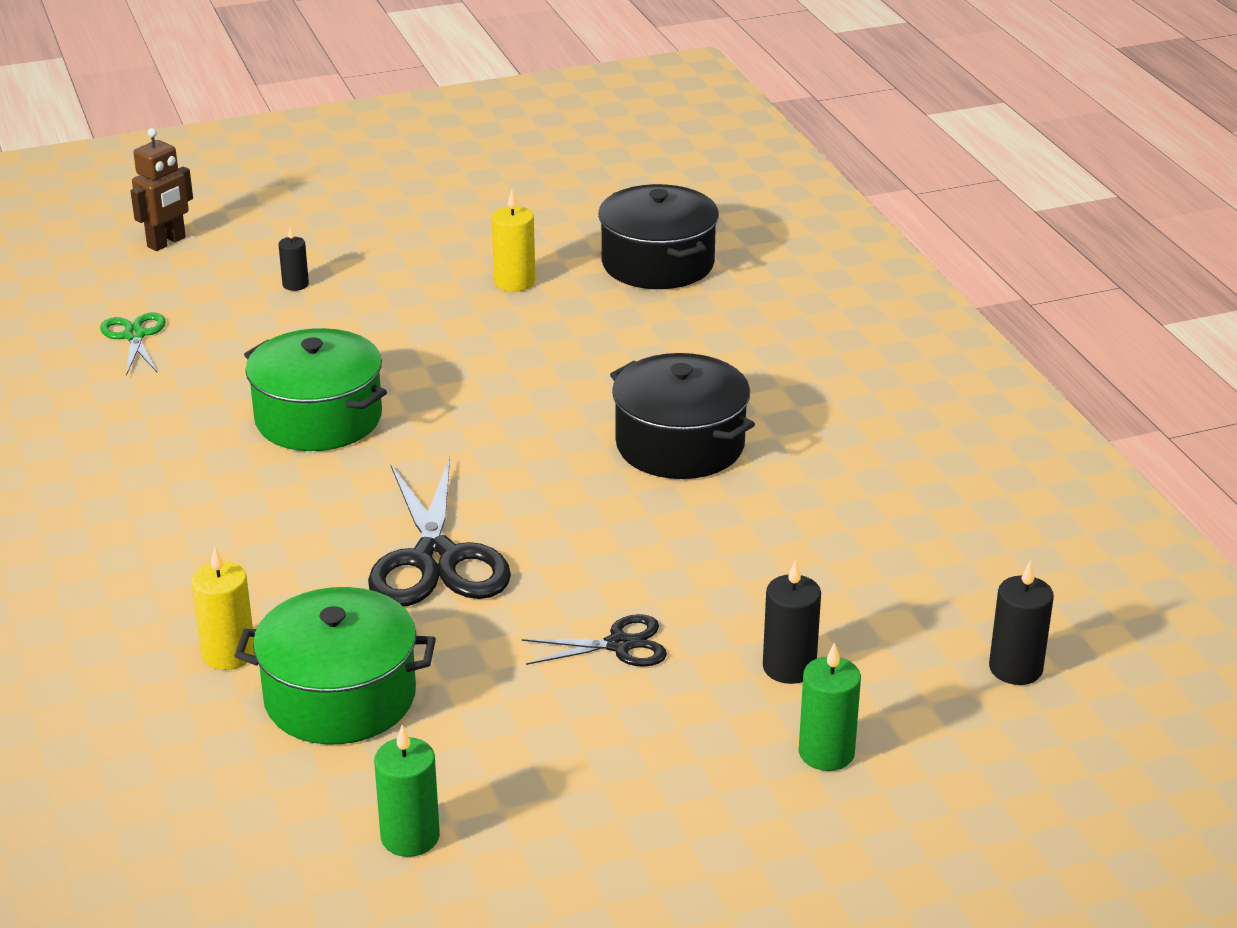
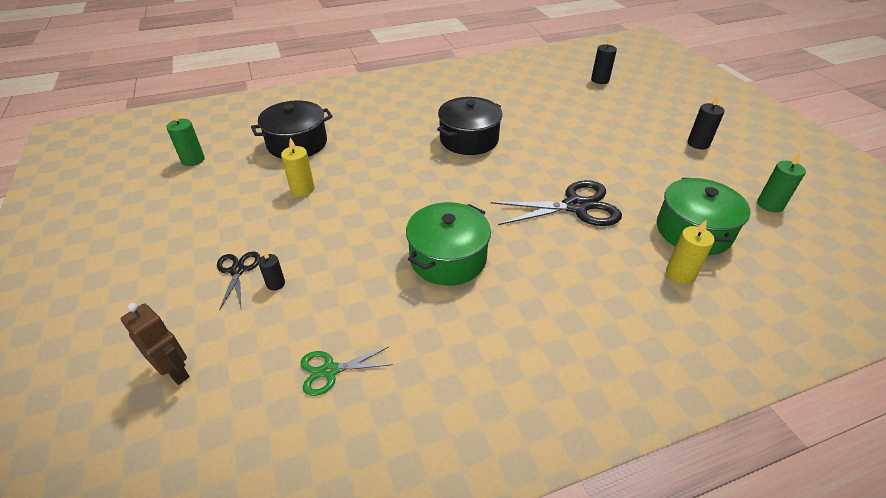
camera: 90 degrees left, 10 degrees up
black scissors [522,614,667,667] -> black scissors moved to [217,251,261,311]
black candle [763,559,821,684] -> black candle moved to [687,94,724,149]
green candle [799,642,861,771] -> green candle moved to [167,110,205,166]

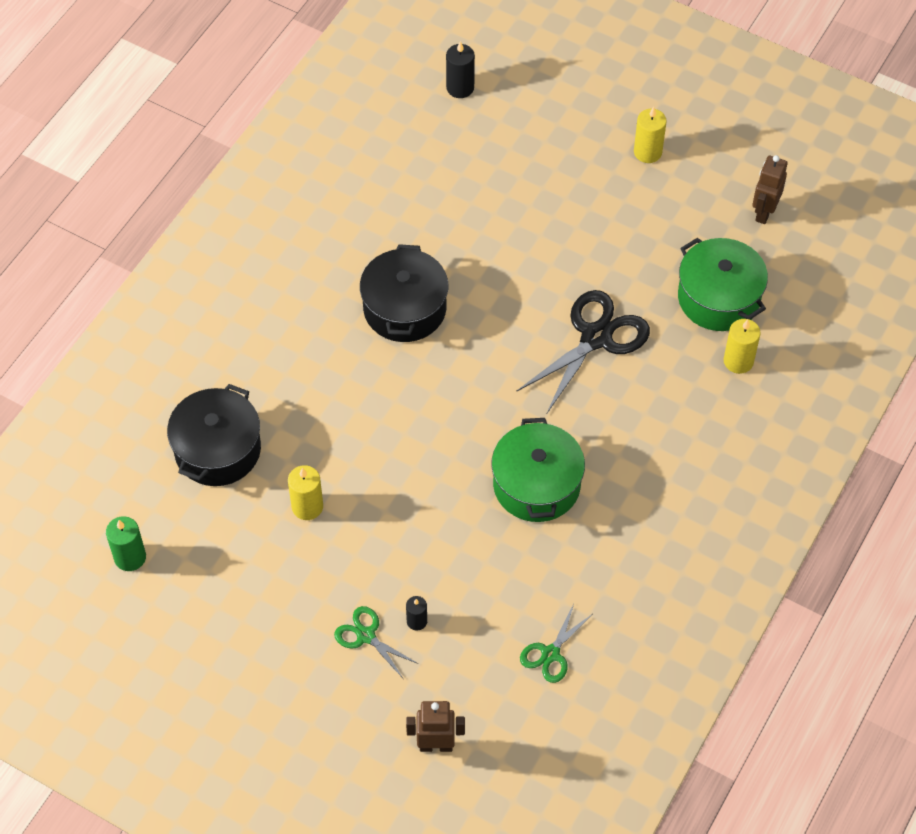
camera: 40 degrees left, 15 degrees up
black scissors [217,251,261,311] -> green scissors [334,606,418,678]
black candle [687,94,724,149] -> yellow candle [634,107,667,163]
green candle [757,152,806,213] -> brown robot [752,155,787,224]

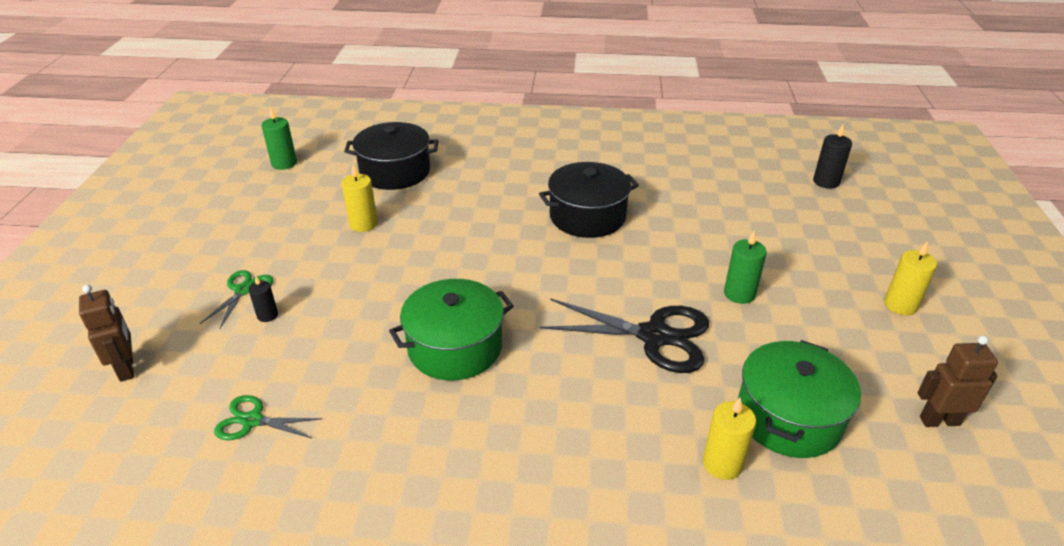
camera: 65 degrees right, 20 degrees down
none -> green candle [724,230,767,304]

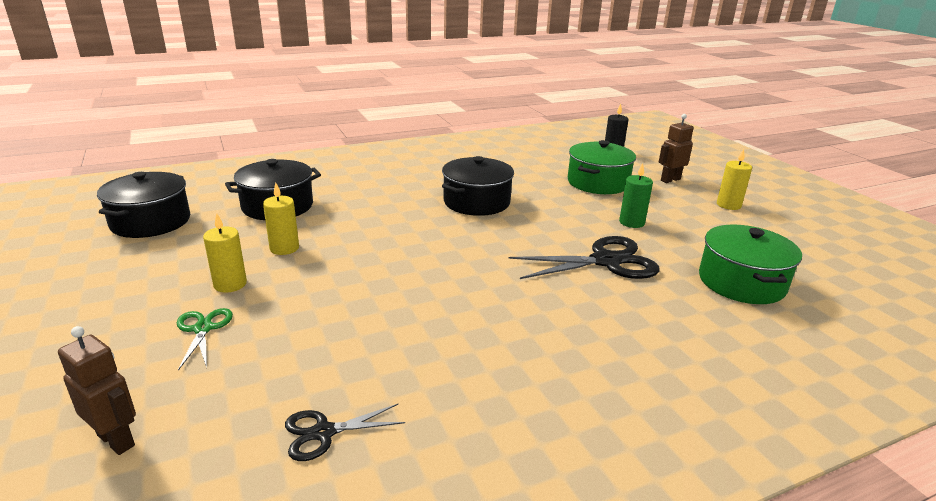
camera: 30 degrees left, 10 degrees down
green scissors [214,395,322,440] -> black scissors [285,404,405,461]
black candle [248,276,278,322] -> none
green candle [262,107,297,170] -> black pot [97,172,190,238]
green pot [389,279,514,380] -> green pot moved to [568,140,636,194]
yellow candle [703,397,756,480] -> yellow candle moved to [203,213,247,293]
brown robot [918,336,998,427] -> brown robot moved to [659,114,694,183]

